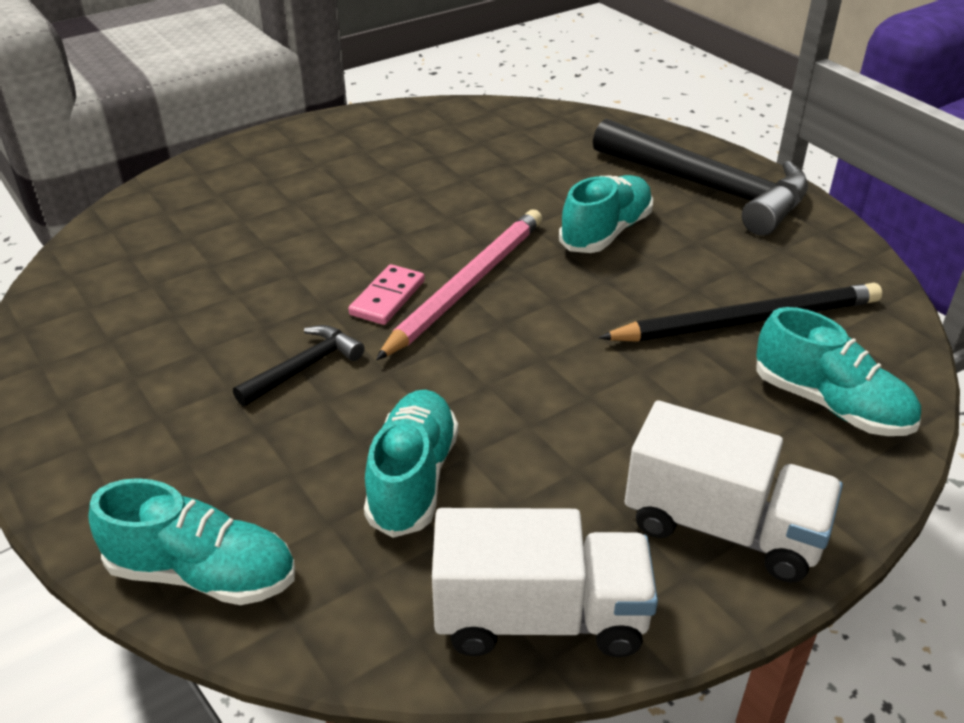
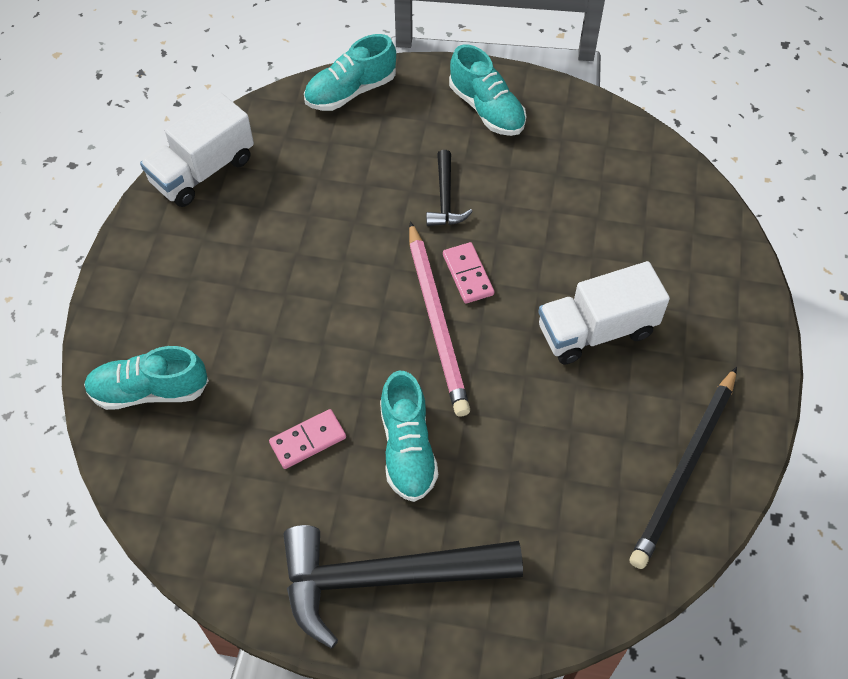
camera: 135 degrees right, 20 degrees up
turquoise shoe [364,390,458,538] -> turquoise shoe moved to [449,44,526,136]
black pencil [598,283,882,342] -> black pencil moved to [630,367,737,569]
white truck [625,401,843,583] -> white truck moved to [538,261,670,364]
none -> pink domino [269,409,346,469]

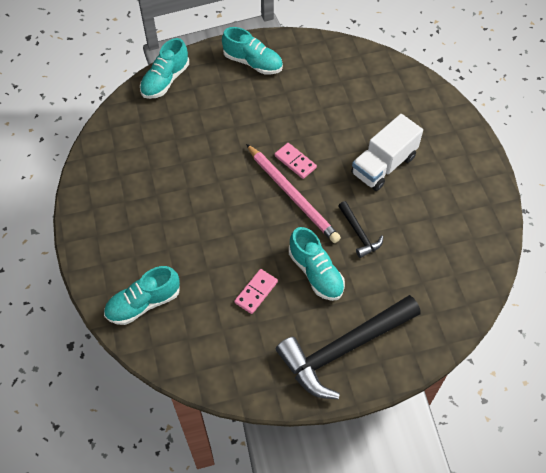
camera: 25 degrees left, 0 degrees up
white truck [140,92,254,207] -> none
black hammer [426,150,473,226] -> black hammer moved to [338,201,383,258]
black pencil [630,367,737,569] -> none

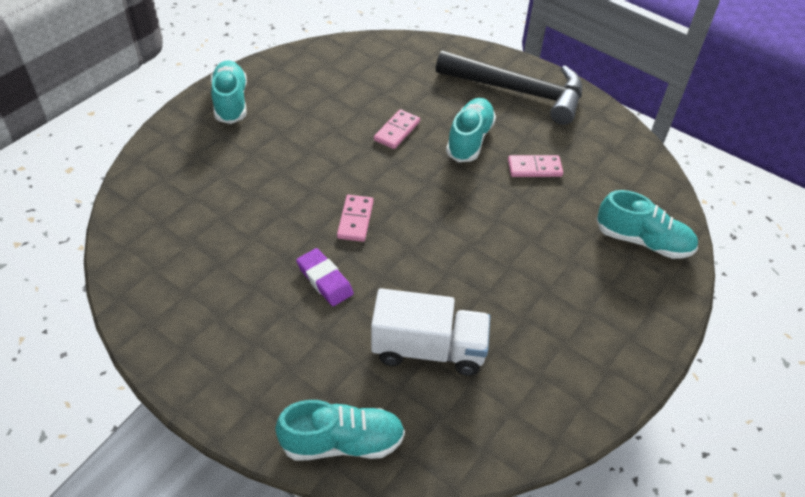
camera: 130 degrees left, 10 degrees down
turquoise shoe [222,27,283,75] -> turquoise shoe moved to [211,60,247,124]
pink pencil [246,144,341,243] -> none
black hammer [338,201,383,258] -> pink domino [374,109,420,149]
white truck [351,114,423,191] -> white truck moved to [371,288,490,376]
none -> purple eraser [296,248,354,306]

